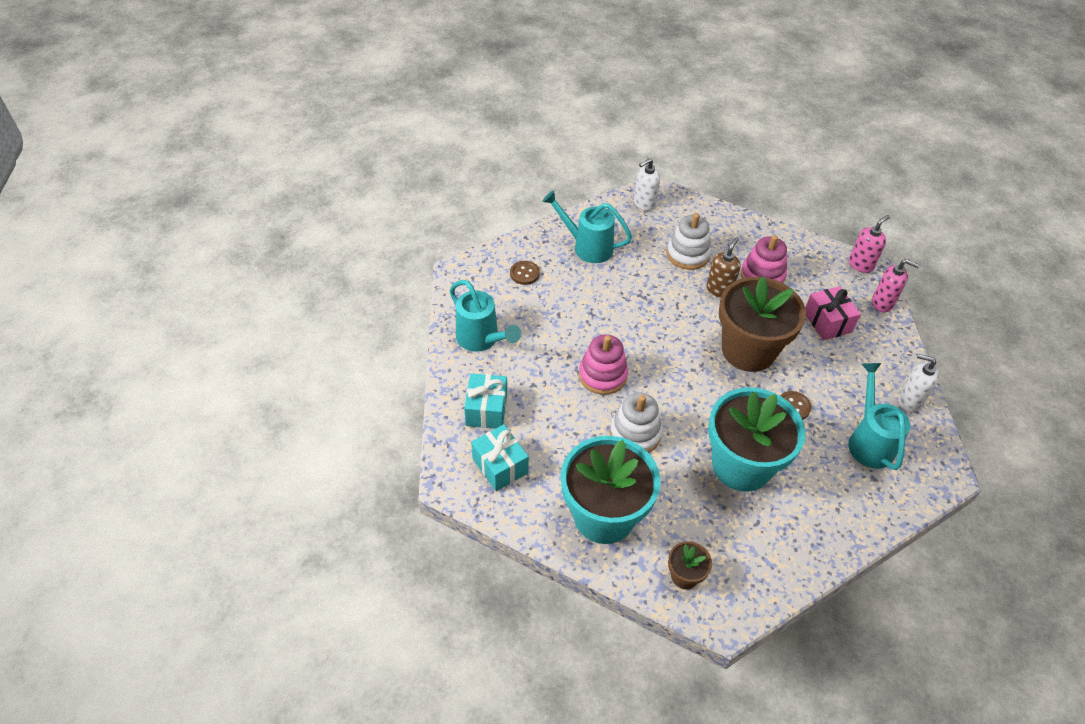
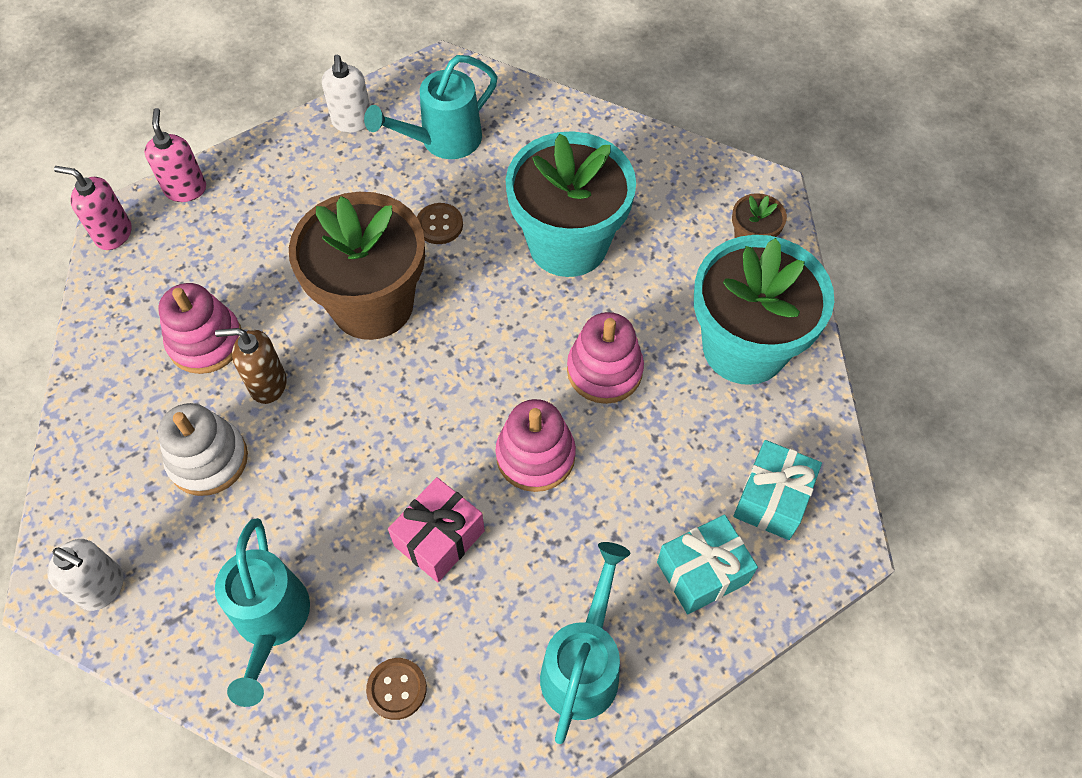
camera: 120 degrees left, 10 degrees up
white stacking toy [610,393,662,453] -> pink stacking toy [567,312,644,404]
pink gift [805,286,861,340] -> pink gift moved to [388,477,485,582]

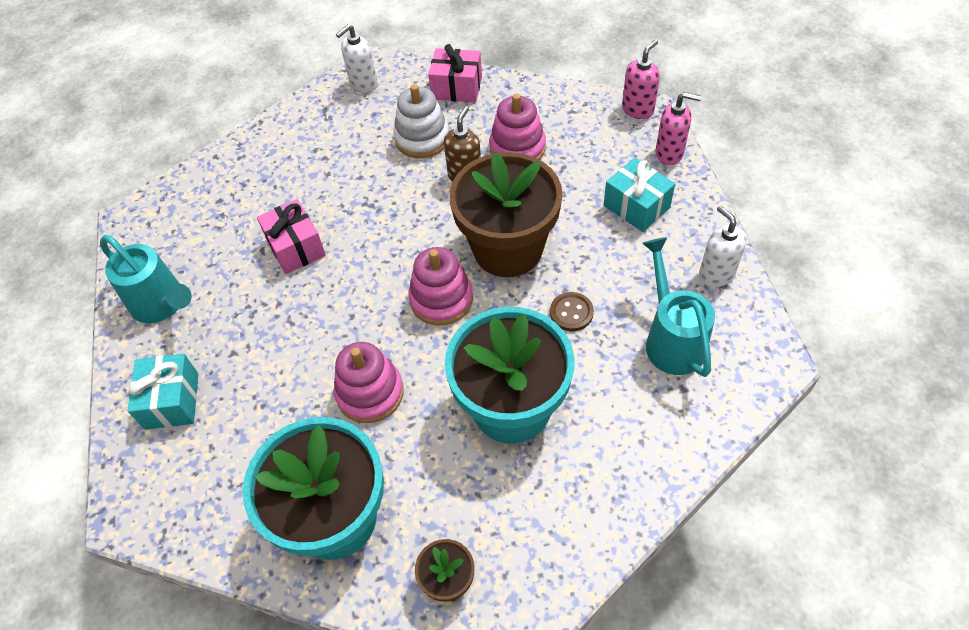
camera: 115 degrees right, 5 degrees down
turquoise watering can [215,518,310,707] -> none
white soap dispenser [322,55,370,133] -> white soap dispenser turned 45 degrees clockwise [699,206,747,287]
brown button [366,658,427,720] -> none
pink stacking toy [495,399,576,492] -> pink stacking toy moved to [408,247,473,325]
turquoise gift [733,440,822,540] -> turquoise gift moved to [604,158,675,232]
none -> pink gift [428,44,482,102]

